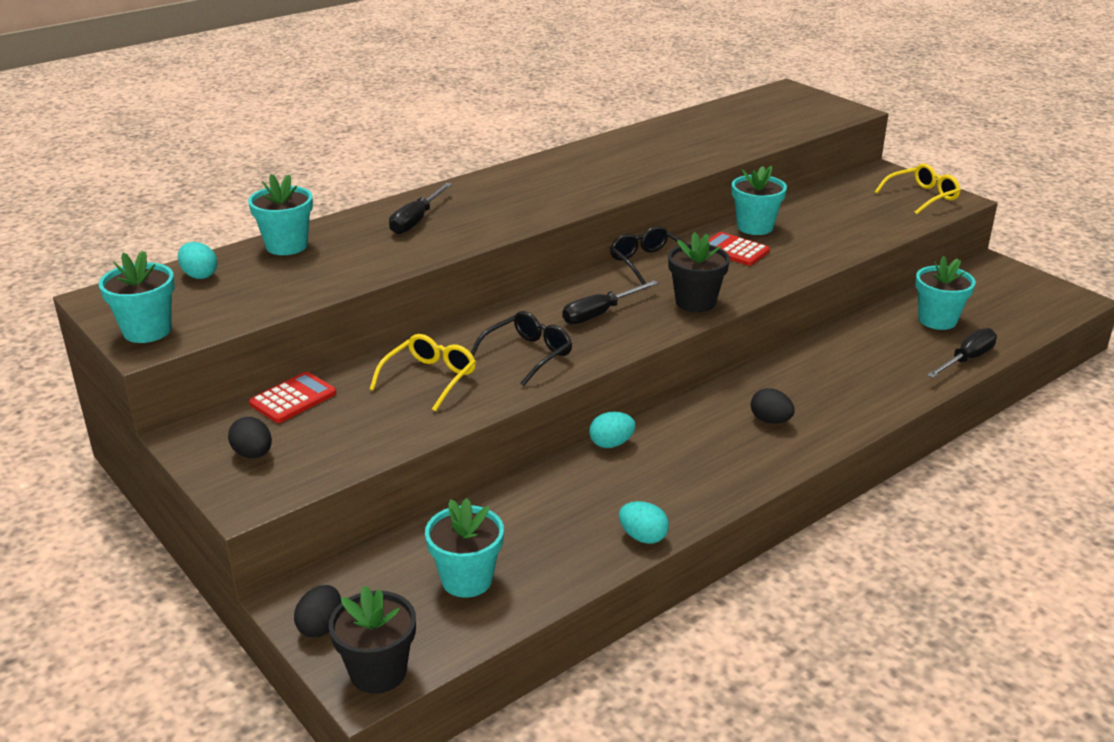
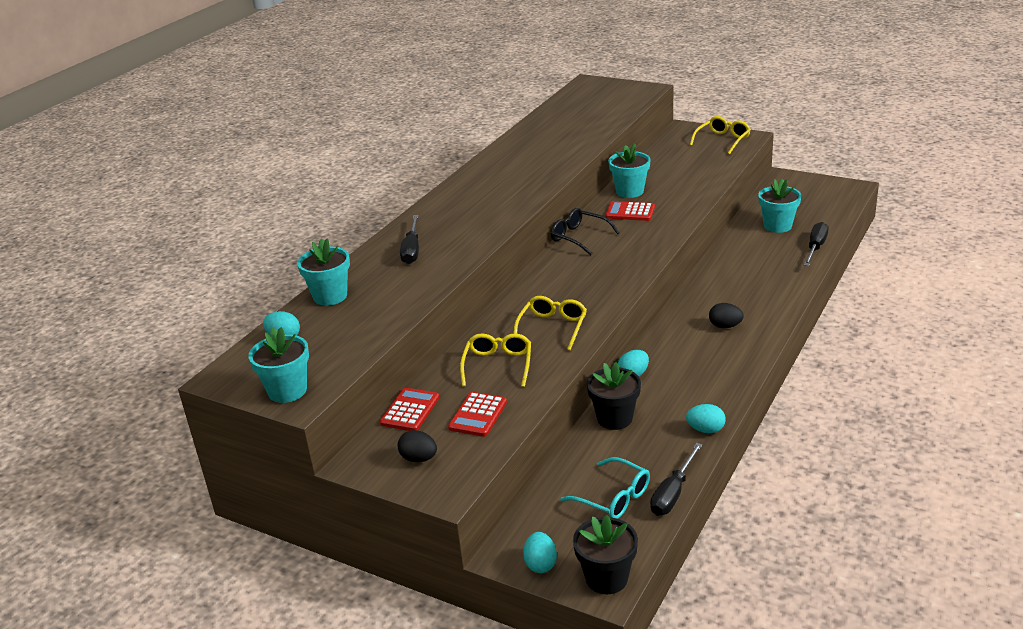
camera: 20 degrees left, 0 degrees up
black egg [294,585,341,638] -> turquoise egg [523,532,557,573]
turquoise flower pot [425,498,504,598] -> turquoise glasses [560,457,650,519]
black glasses [471,311,572,387] -> yellow glasses [514,296,587,350]
black screwdriver [562,280,658,324] -> black screwdriver moved to [650,443,702,516]
black flower pot [668,232,730,312] -> black flower pot moved to [587,362,641,430]
none -> red calculator [448,392,507,437]

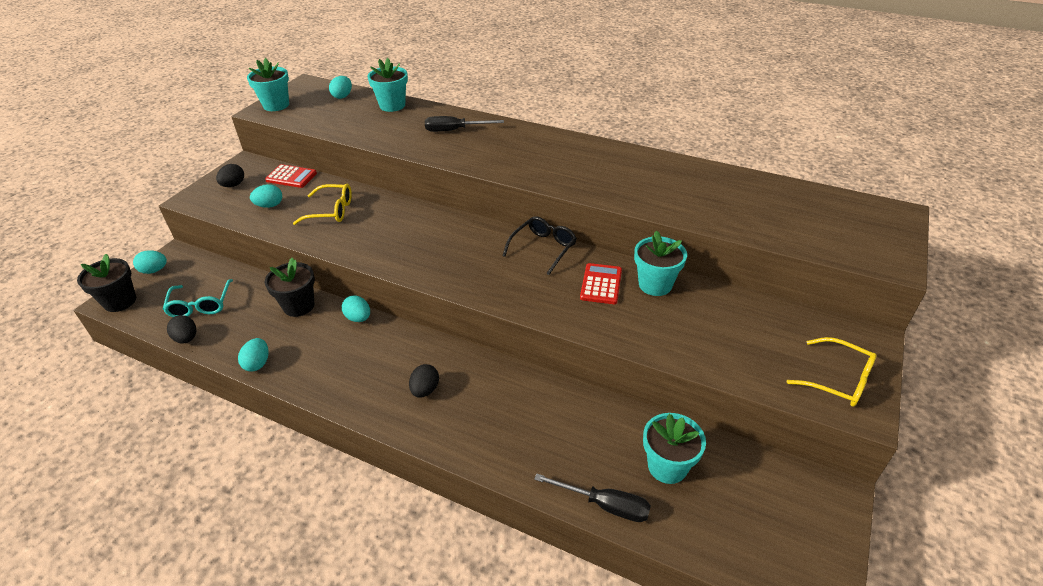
camera: 85 degrees right, 10 degrees up
red calculator [448,392,507,437] -> turquoise egg [250,184,282,208]
yellow glasses [514,296,587,350] -> none
turquoise glasses [560,457,650,519] -> turquoise glasses turned 45 degrees counterclockwise [163,279,233,317]
black screwdriver [650,443,702,516] -> black egg [167,315,196,344]

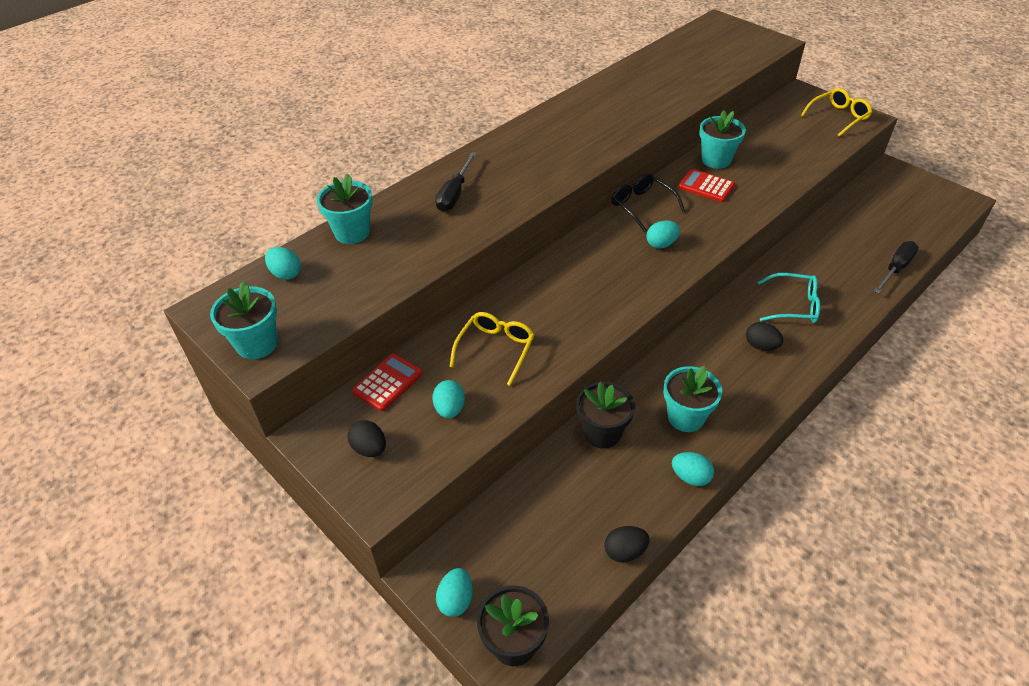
camera: 70 degrees left, 5 degrees up
turquoise glasses [163,279,233,317] -> turquoise glasses moved to [758,273,820,323]
turquoise egg [342,295,370,322] -> turquoise egg moved to [646,221,680,249]
turquoise flower pot [643,413,706,484] -> turquoise flower pot moved to [663,366,722,432]

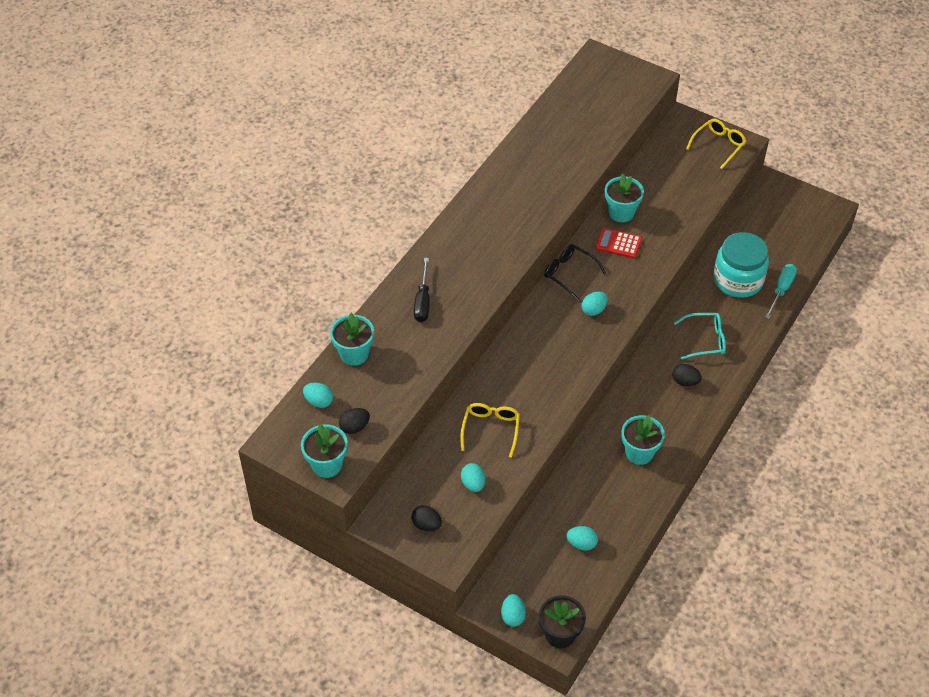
camera: 15 degrees left, 5 degrees up
red calculator [352,353,423,411] -> none
black flower pot [576,382,635,449] -> none
black egg [604,526,650,563] -> black egg moved to [339,408,370,434]
turquoise egg [672,452,714,486] -> turquoise egg moved to [566,526,598,550]
black screwdriver [874,241,919,294] -> turquoise screwdriver [765,264,797,319]
none -> turquoise jar [714,232,769,298]

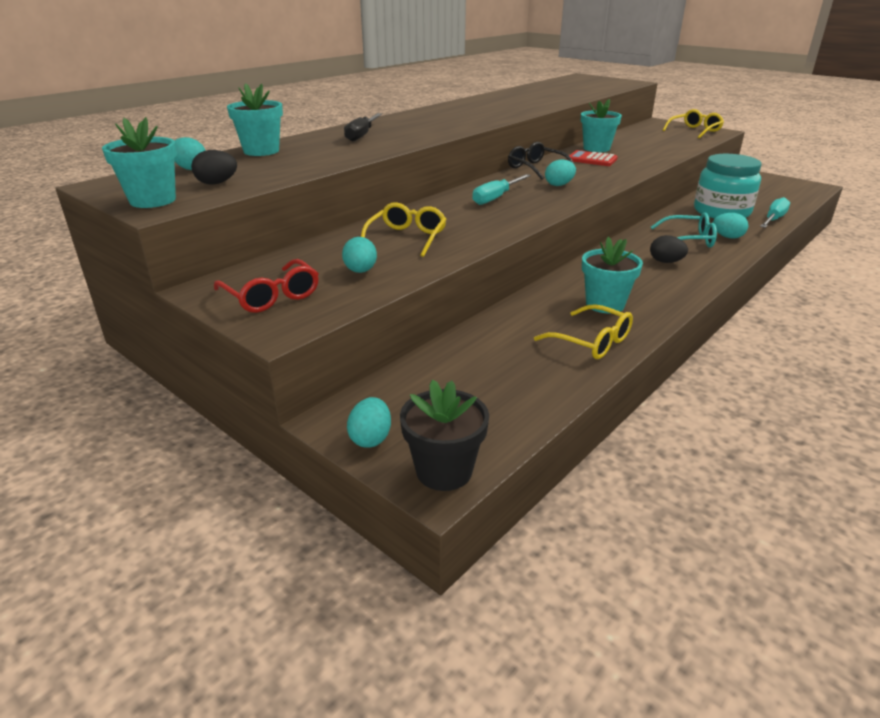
camera: 10 degrees right, 20 degrees down
black egg [411,505,442,531] -> red glasses [214,259,319,313]
turquoise egg [566,526,598,550] -> turquoise egg moved to [713,213,749,239]
none -> turquoise screwdriver [473,174,531,205]
none -> yellow glasses [534,304,633,359]

